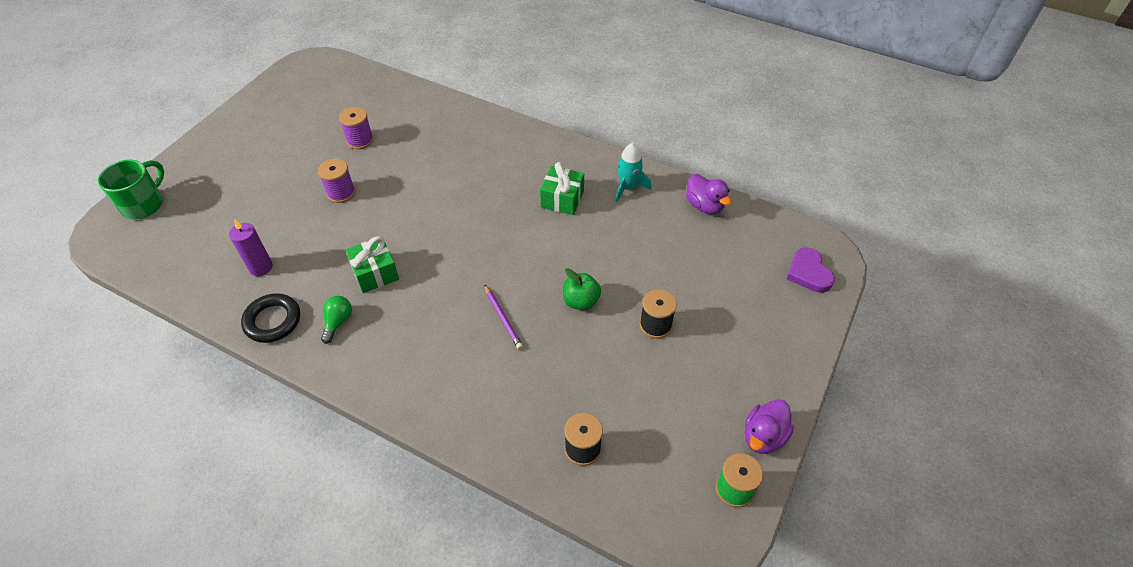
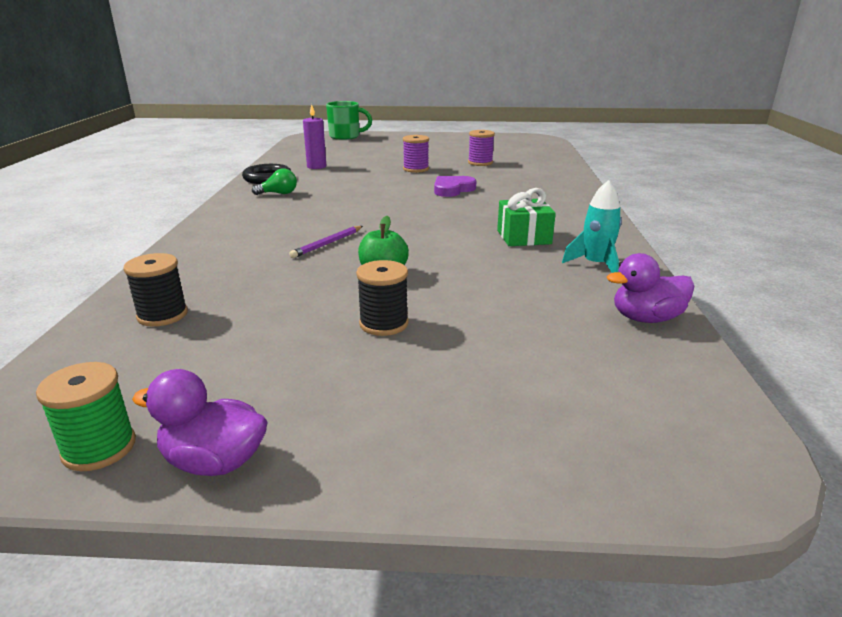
camera: 65 degrees right, 25 degrees down
green gift [346,236,399,293] -> none
purple duck [686,174,731,214] -> purple duck turned 45 degrees clockwise [607,253,694,323]
purple heart [787,247,835,293] -> purple heart moved to [434,176,477,197]

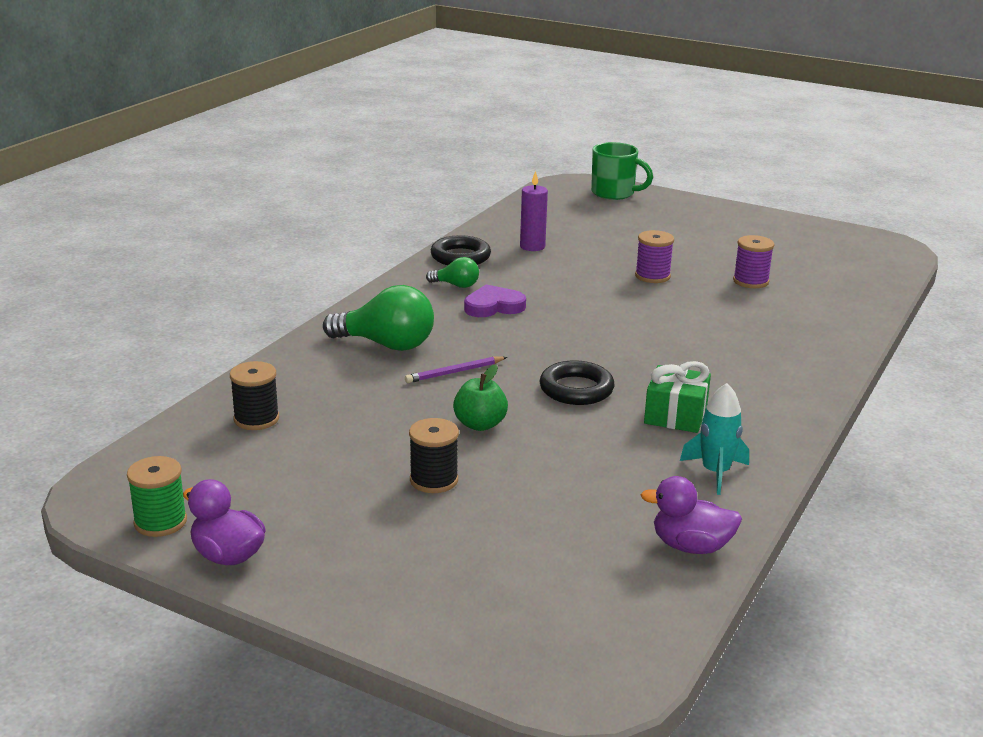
camera: 25 degrees right, 0 degrees up
purple heart [434,176,477,197] -> purple heart moved to [464,284,526,317]
none -> green light bulb [323,285,434,351]
none -> black ring [540,360,614,405]

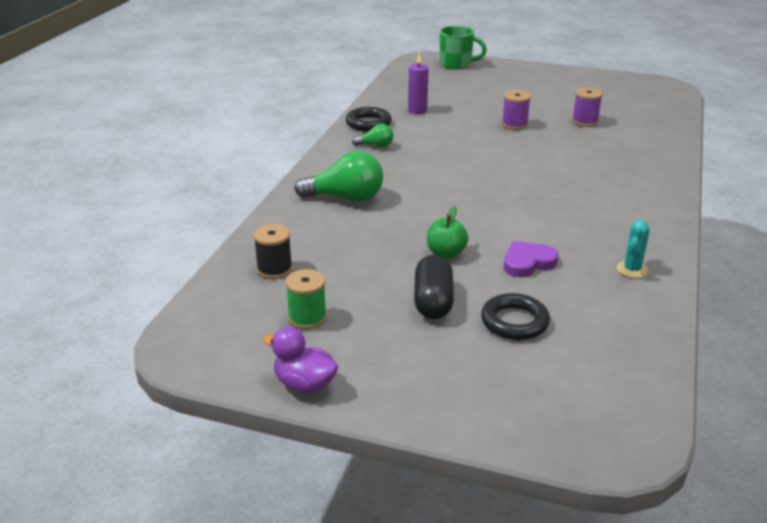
camera: 10 degrees left, 5 degrees up
green spool [127,456,187,537] -> green spool moved to [285,269,327,330]
purple pencil [405,356,507,383] -> none
black spool [409,418,459,493] -> black capsule [414,255,454,319]
purple heart [464,284,526,317] -> purple heart moved to [504,241,559,277]
black ring [540,360,614,405] -> black ring moved to [481,293,550,340]
purple duck [640,476,742,554] -> none
green gift [644,361,711,433] -> none
turquoise rocket [680,383,749,495] -> turquoise cactus [617,220,650,278]

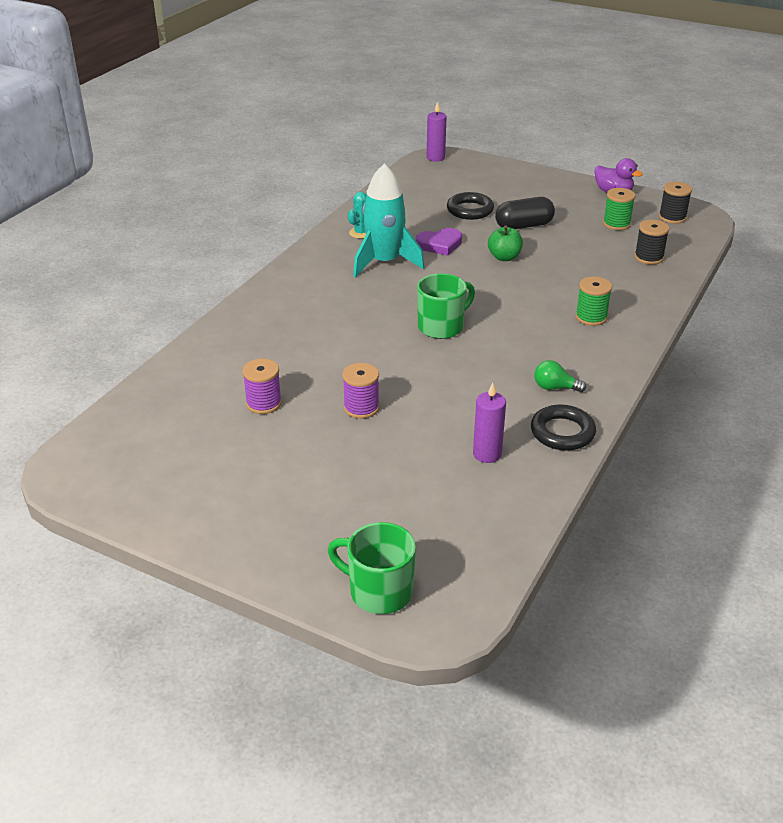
camera: 170 degrees left, 5 degrees up
green light bulb [294,151,383,202] -> green spool [575,276,612,326]
black capsule [414,255,454,319] -> black capsule turned 60 degrees clockwise [495,197,555,229]
none -> turquoise rocket [353,163,424,278]
none -> green mug [417,273,475,339]
none -> purple candle [427,102,447,162]
none -> black spool [659,182,692,224]

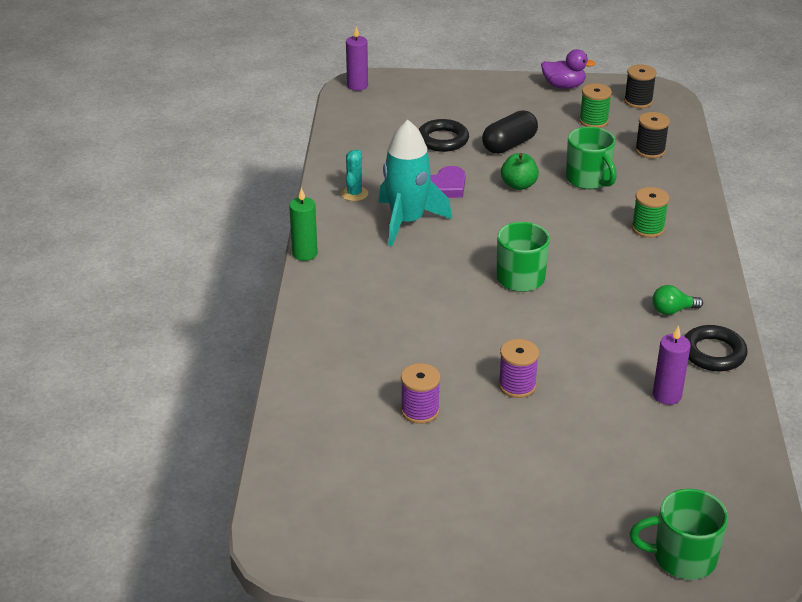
camera: 25 degrees left, 0 degrees up
none -> green candle [289,188,318,261]
none -> green mug [566,127,617,189]

